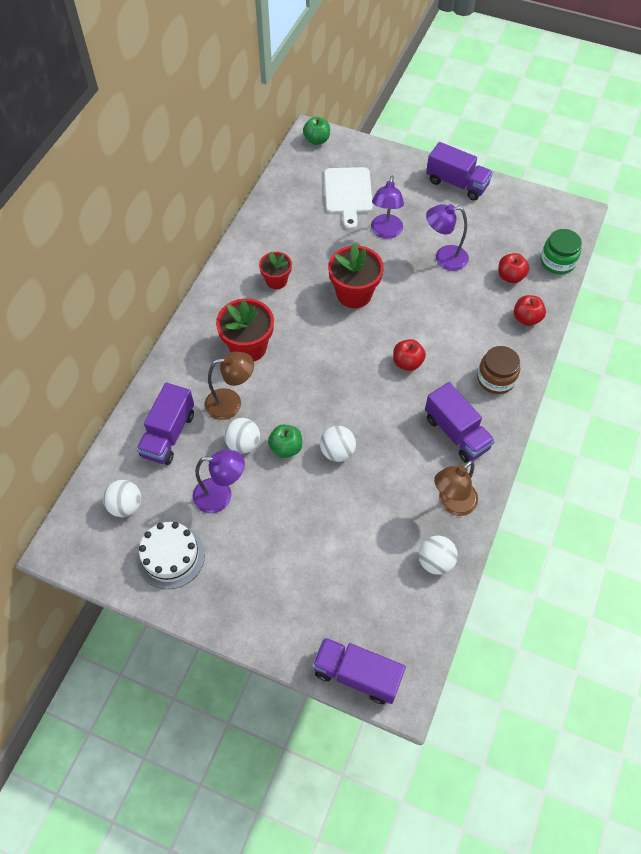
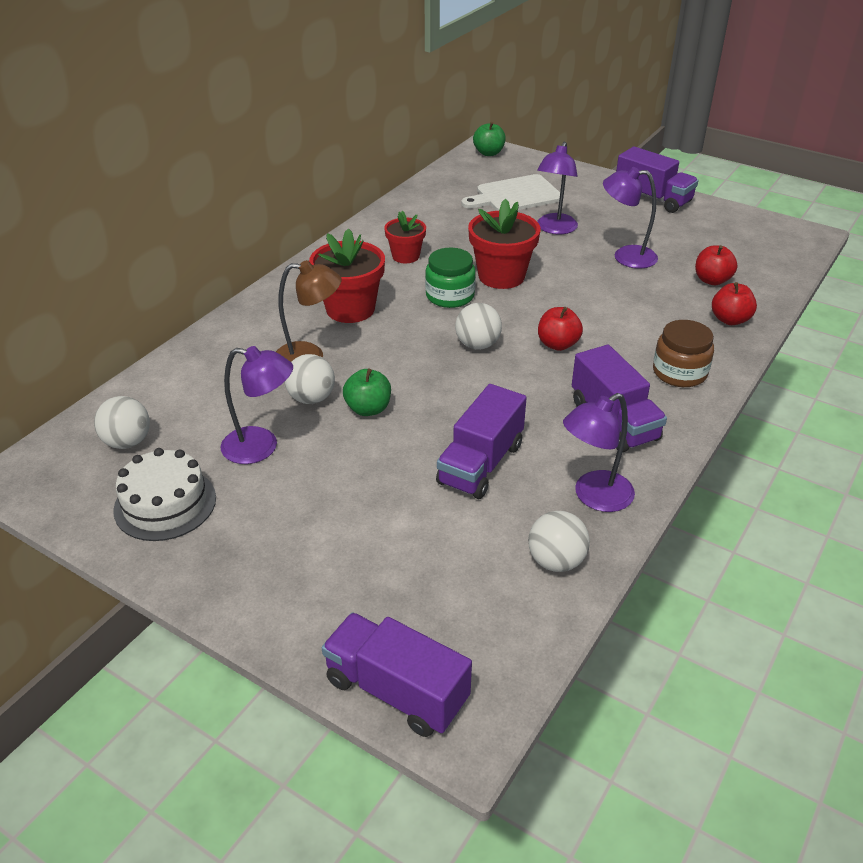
camera: 10 degrees right, 20 degrees down
purple truck [136,382,194,465] -> purple truck moved to [436,384,527,499]
white ball [320,426,356,462] -> white ball moved to [455,303,502,349]
white cutting board [324,167,373,230] -> white cutting board turned 60 degrees clockwise [461,174,560,211]
brown lamp [434,460,478,516] -> purple lamp [563,393,635,512]
green jar [541,229,582,274] -> green jar moved to [425,248,476,308]

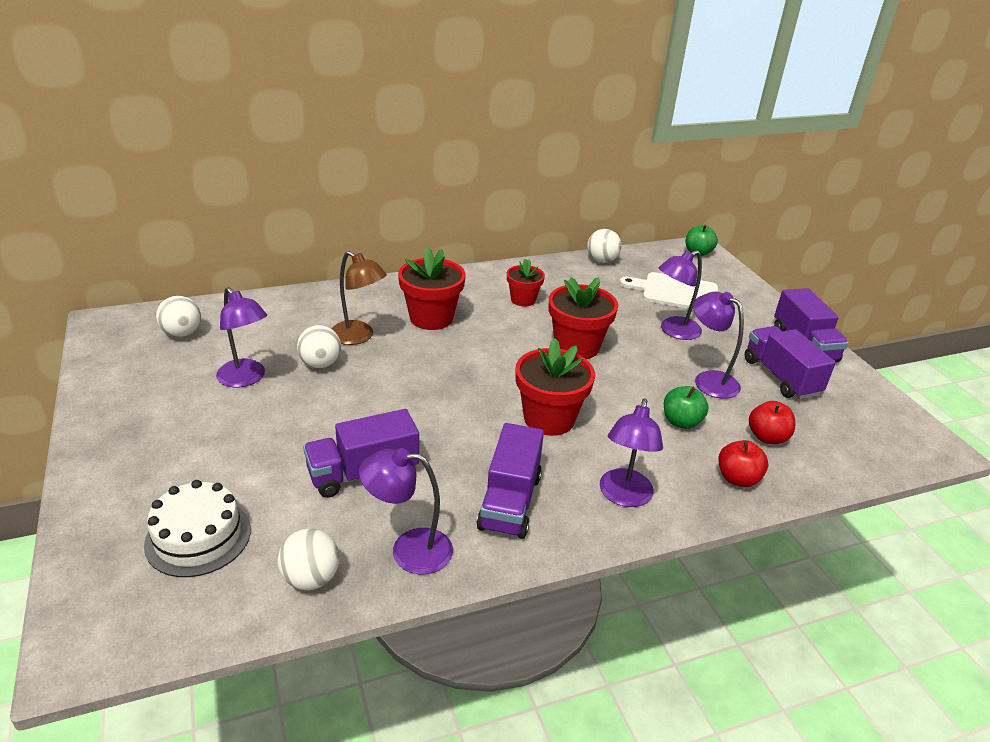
camera: 35 degrees right, 5 degrees down
white cake [113,448,216,541] -> white cake moved to [144,480,251,577]
purple truck [322,612,472,737] -> purple truck moved to [745,326,836,399]
green apple [343,368,391,416] -> green apple moved to [664,386,709,429]
green jar [425,248,476,308] -> none
white ball [455,303,502,349] -> white ball moved to [587,229,621,263]
red apple [538,307,583,351] -> red flower pot [515,338,595,436]
brown jar [653,320,714,387] -> purple lamp [600,399,663,507]

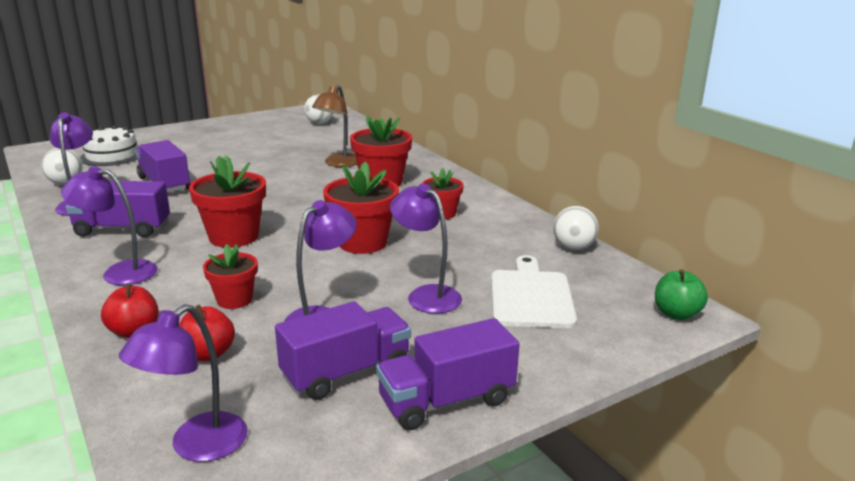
camera: 80 degrees right, 10 degrees down
purple lamp [216,287,267,387] -> purple lamp moved to [119,304,248,462]
white ball [297,325,341,368] -> none
green apple [664,386,709,429] -> red flower pot [203,244,258,309]

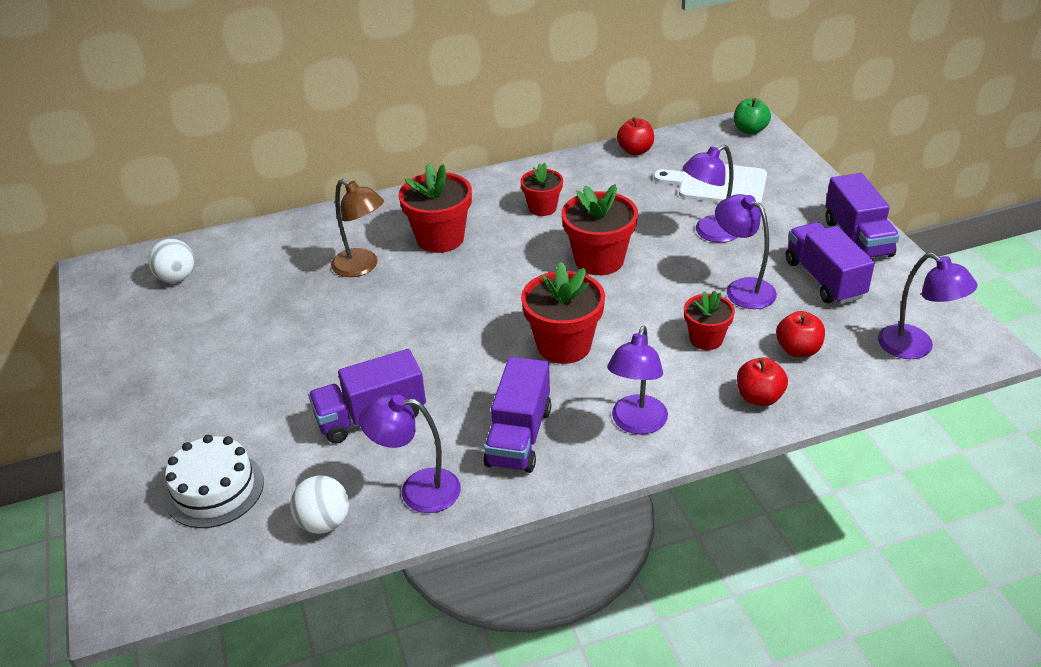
camera: 75 degrees left, 15 degrees up
white ball [553,206,599,250] -> red apple [617,117,654,155]

